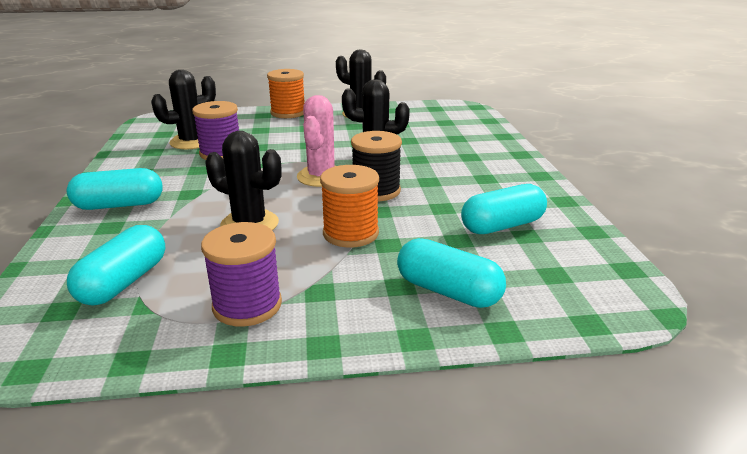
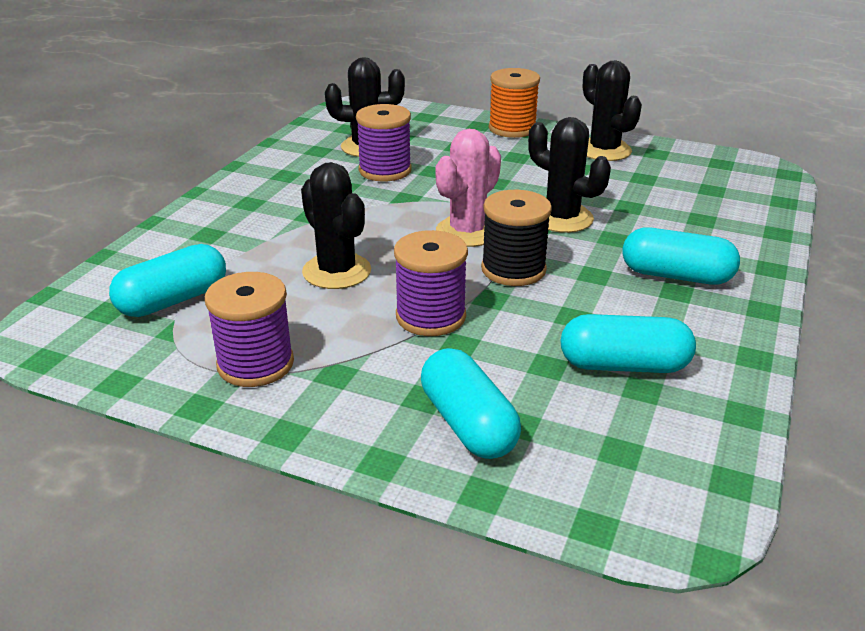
camera: 30 degrees right, 5 degrees up
turquoise capsule [67,168,163,210] -> turquoise capsule moved to [623,227,740,285]
orange spool [320,165,379,248] -> purple spool [394,230,468,336]

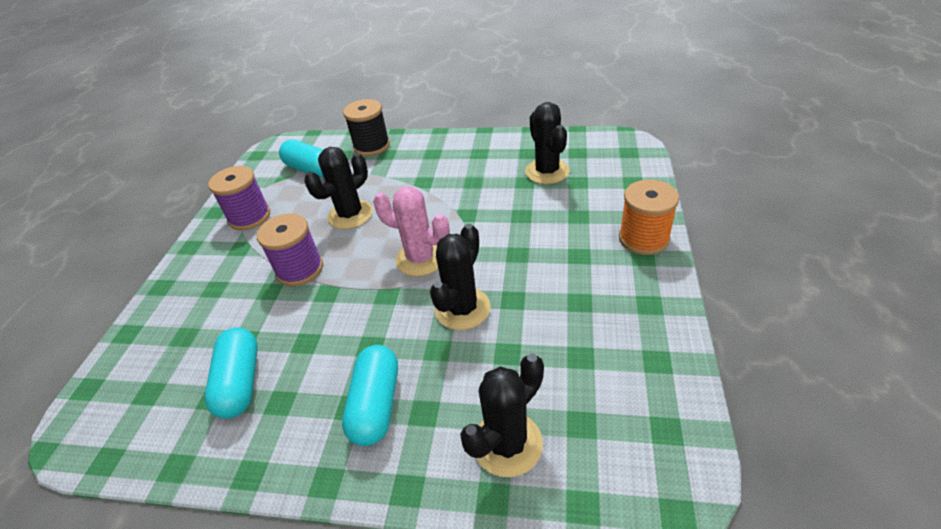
camera: 80 degrees right, 10 degrees up
purple spool [356,104,412,181] -> none
turquoise capsule [421,348,521,459] -> none
black spool [481,190,552,286] -> black spool moved to [343,99,390,156]
black cactus [583,60,642,161] -> black cactus moved to [460,354,544,477]

